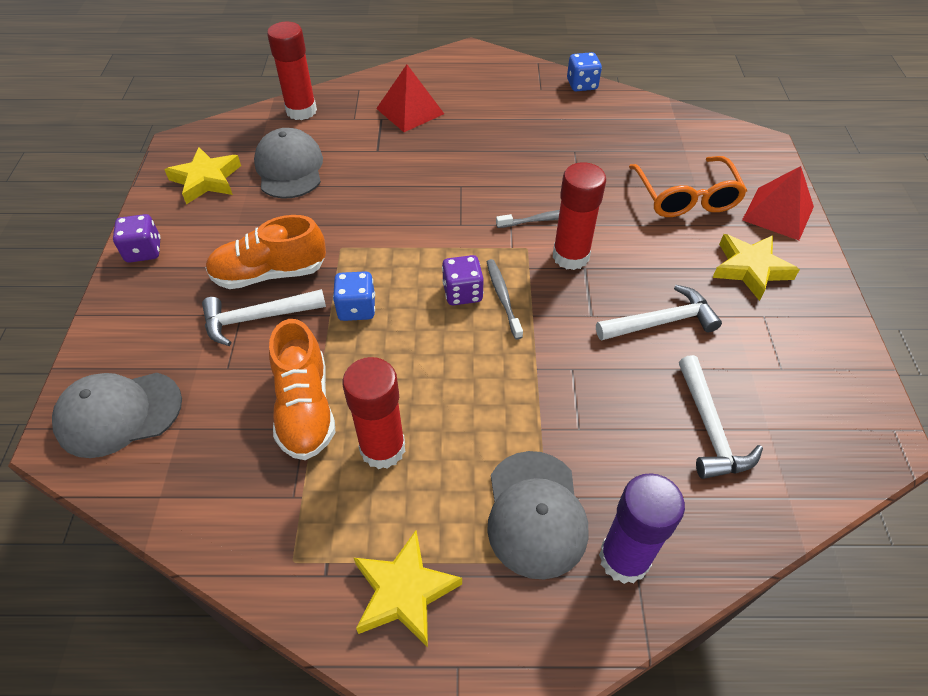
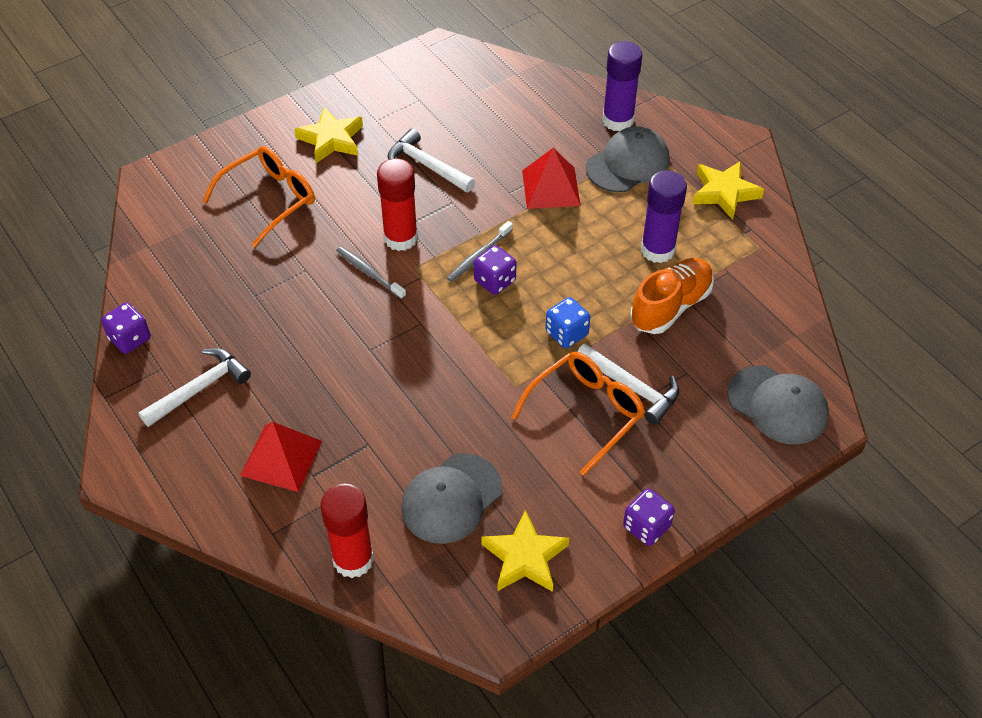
camera: 125 degrees left, 0 degrees up
orange shoe [205,215,326,289] -> orange glasses [511,352,645,476]
red glue stick [342,357,405,469] -> purple glue stick [641,170,687,263]
blue dice [567,52,602,91] -> purple dice [101,302,151,354]
white hammer [679,355,763,479] -> white hammer moved to [139,348,251,427]
red pyramid [742,166,814,240] -> red pyramid moved to [522,148,581,209]

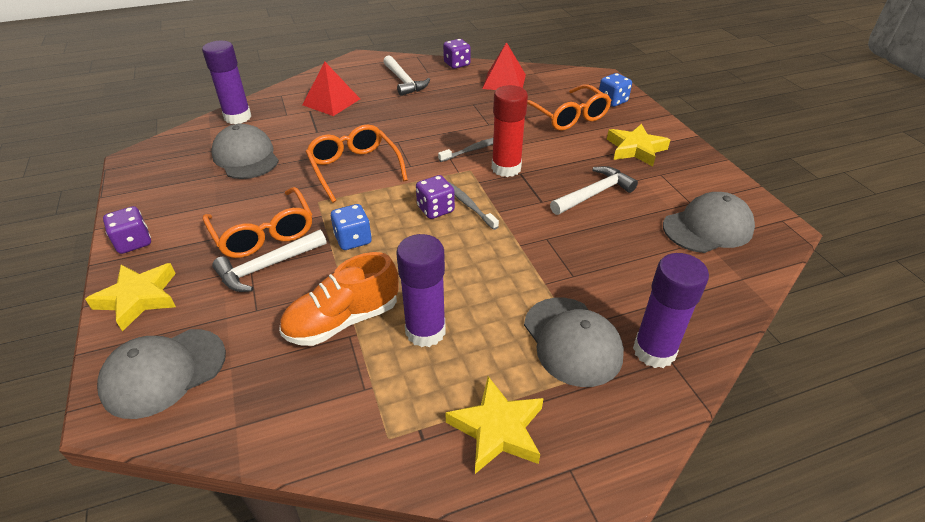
camera: 105 degrees right, 10 degrees down
red glue stick [320,484,374,578] -> purple glue stick [202,41,251,124]
yellow star [481,510,569,592] -> yellow star moved to [85,263,176,332]
red pyramid [522,148,581,209] -> red pyramid moved to [482,42,526,90]
orange shoe [630,258,714,334] -> orange shoe turned 90 degrees clockwise [279,252,399,346]
none -> orange glasses [306,124,408,203]
none -> blue dice [599,73,632,107]
none -> grey cap [663,192,755,253]

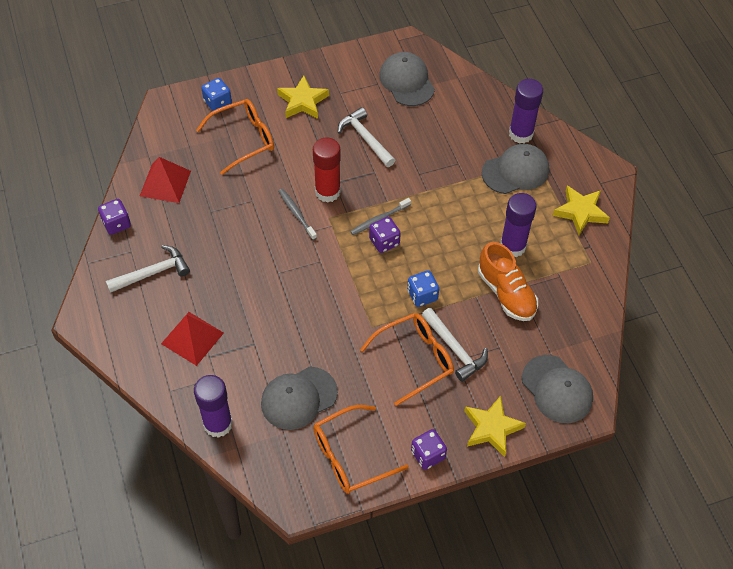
camera: 90 degrees left, 15 degrees up
orange glasses [306,124,408,203] -> orange glasses moved to [313,405,409,494]

